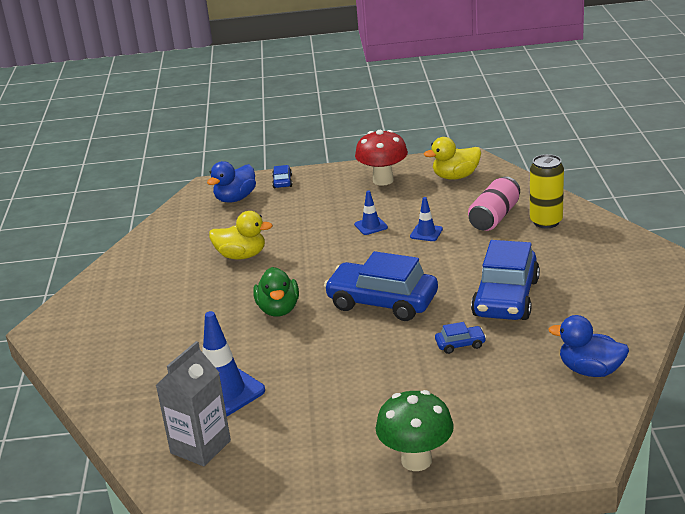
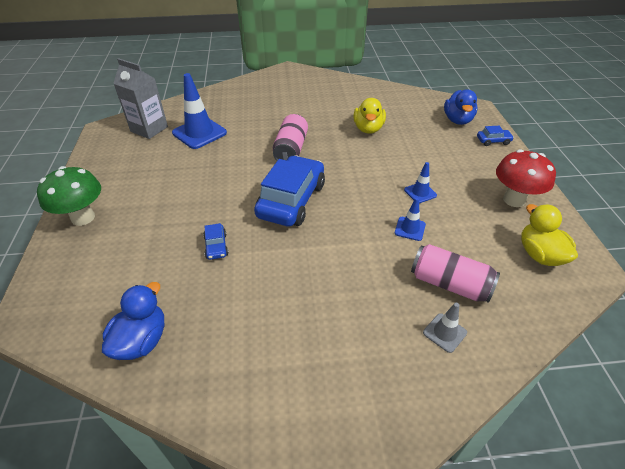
camera: 85 degrees right, 15 degrees up
blue duck [207,161,256,203] -> blue duck turned 120 degrees counterclockwise [444,89,477,125]
green duck [253,267,299,317] -> pink can [273,114,308,161]
blue car [471,240,540,320] -> none
yellow can [530,154,564,228] -> grey traffic cone [423,302,467,353]

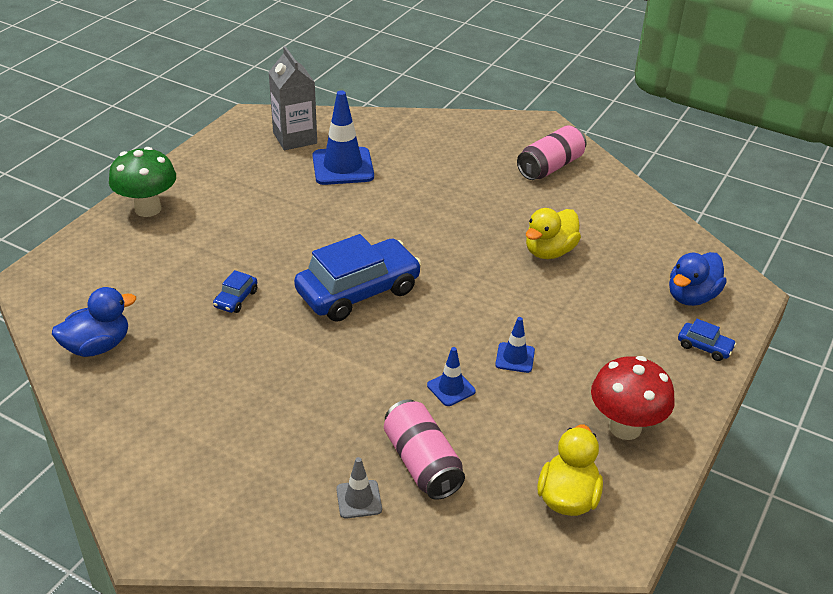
camera: 35 degrees right, 5 degrees down
pink can [273,114,308,161] -> pink can moved to [517,125,586,180]

